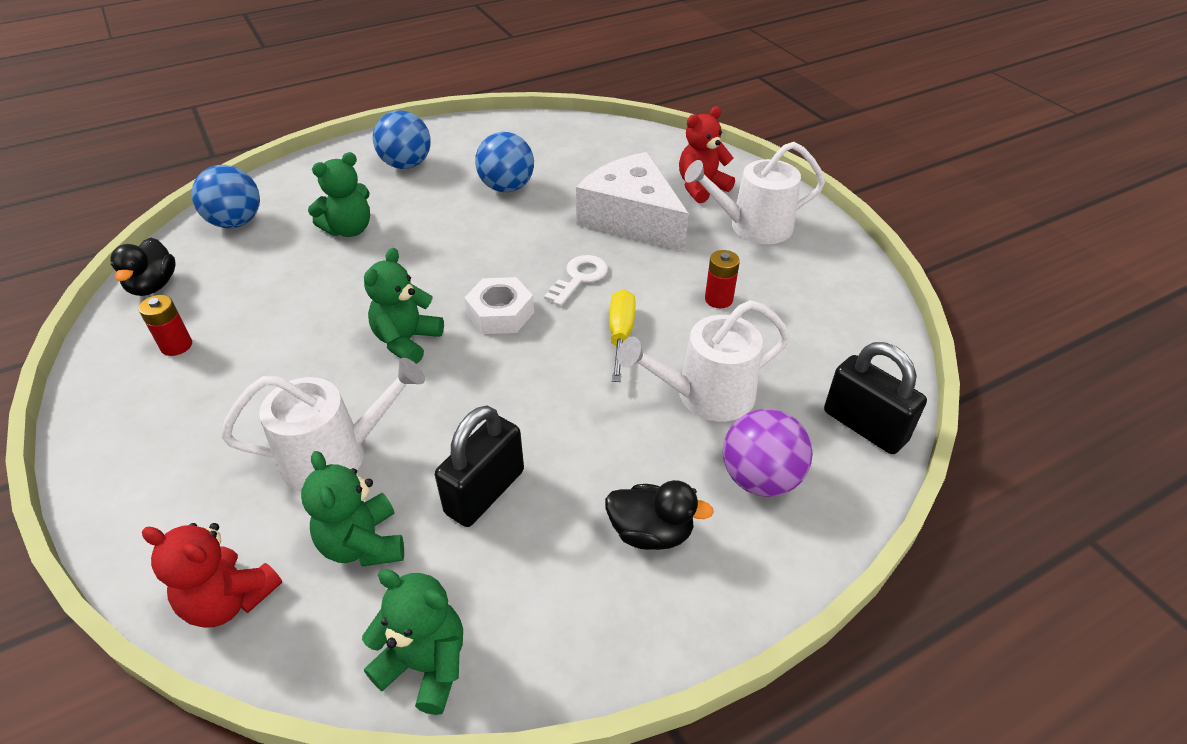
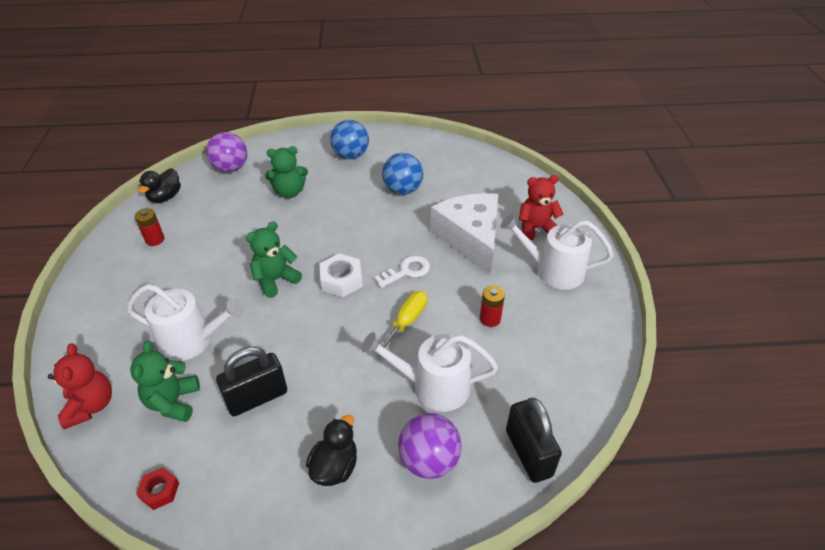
camera: 25 degrees right, 0 degrees up
red teddy bear [142,523,282,628] -> red teddy bear turned 150 degrees counterclockwise [48,343,112,429]
blue ball [191,165,260,228] -> purple ball [206,132,247,173]
green teddy bear [362,569,463,715] -> red nut [136,467,179,510]
black duck [605,480,714,550] -> black duck turned 105 degrees counterclockwise [306,415,357,486]

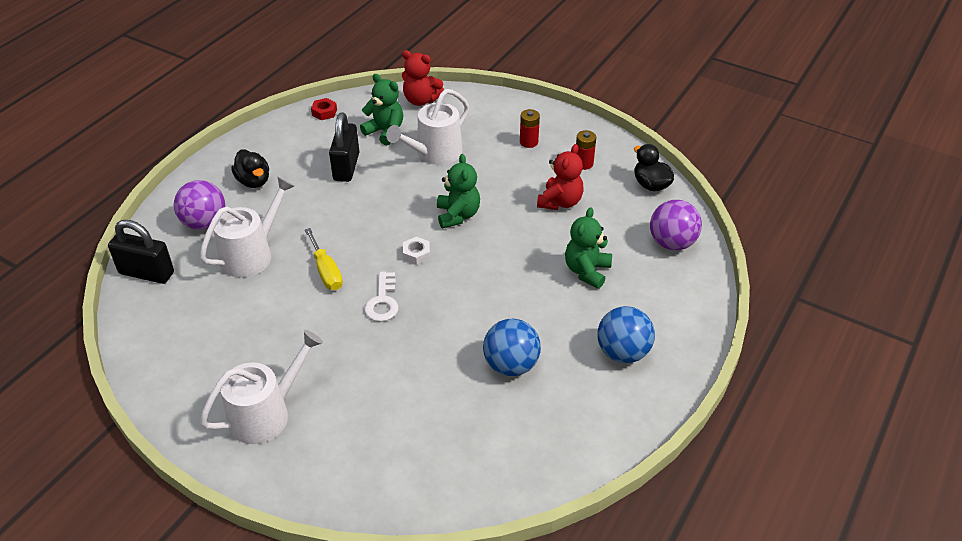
camera: 125 degrees right, 0 degrees up
white nut [320,254,363,297] -> white nut [403,237,430,265], size x0.62
white cheese [430,193,498,275] -> none
red battery [480,286,505,327] -> red battery moved to [520,109,540,148]
red teddy bear [519,175,564,241] -> red teddy bear moved to [537,144,584,210]

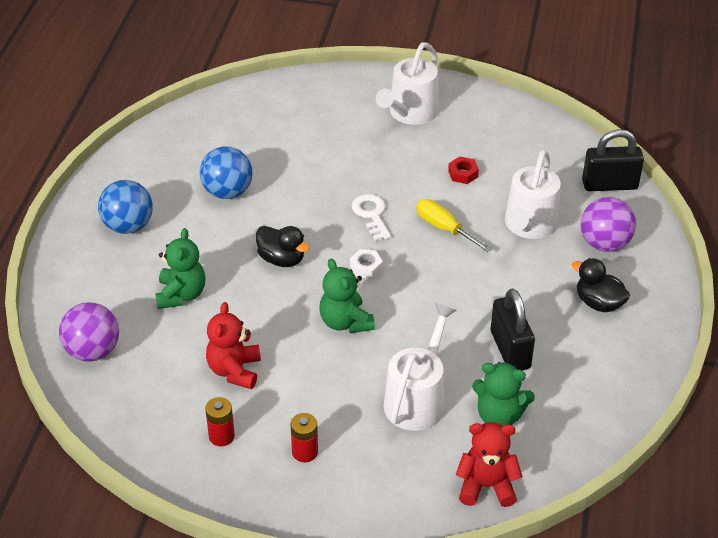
camera: 160 degrees right, 0 degrees up
red nut [311,98,337,120] -> red nut moved to [448,156,479,184]
black duck [634,144,674,191] -> black duck moved to [256,226,309,267]

